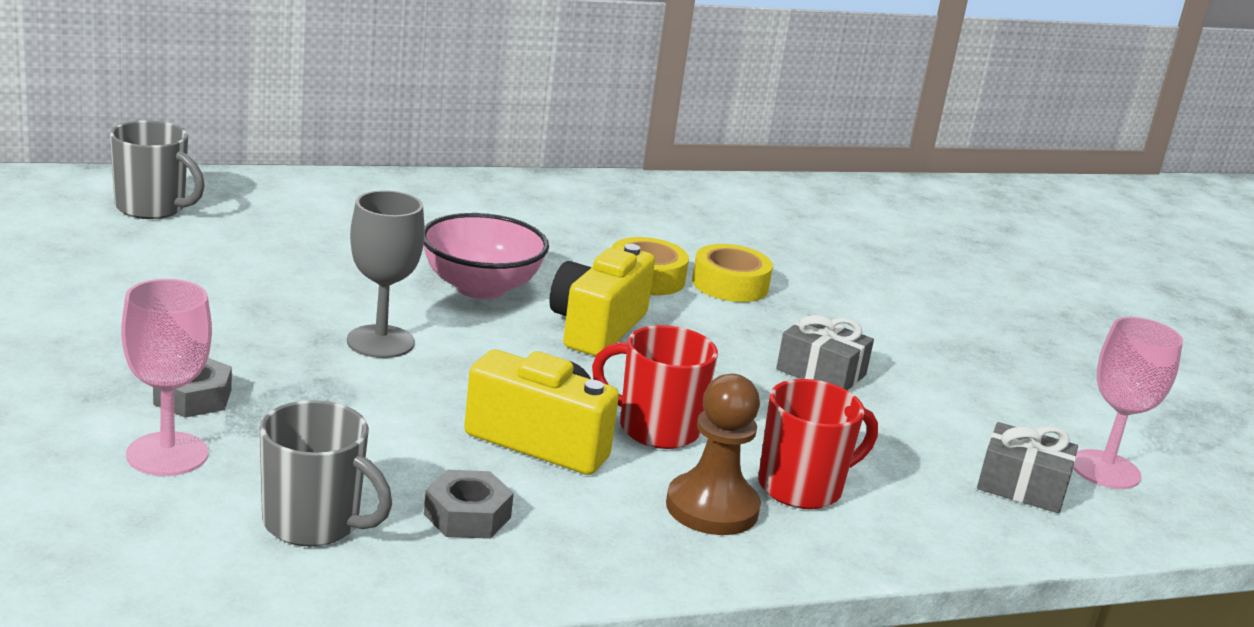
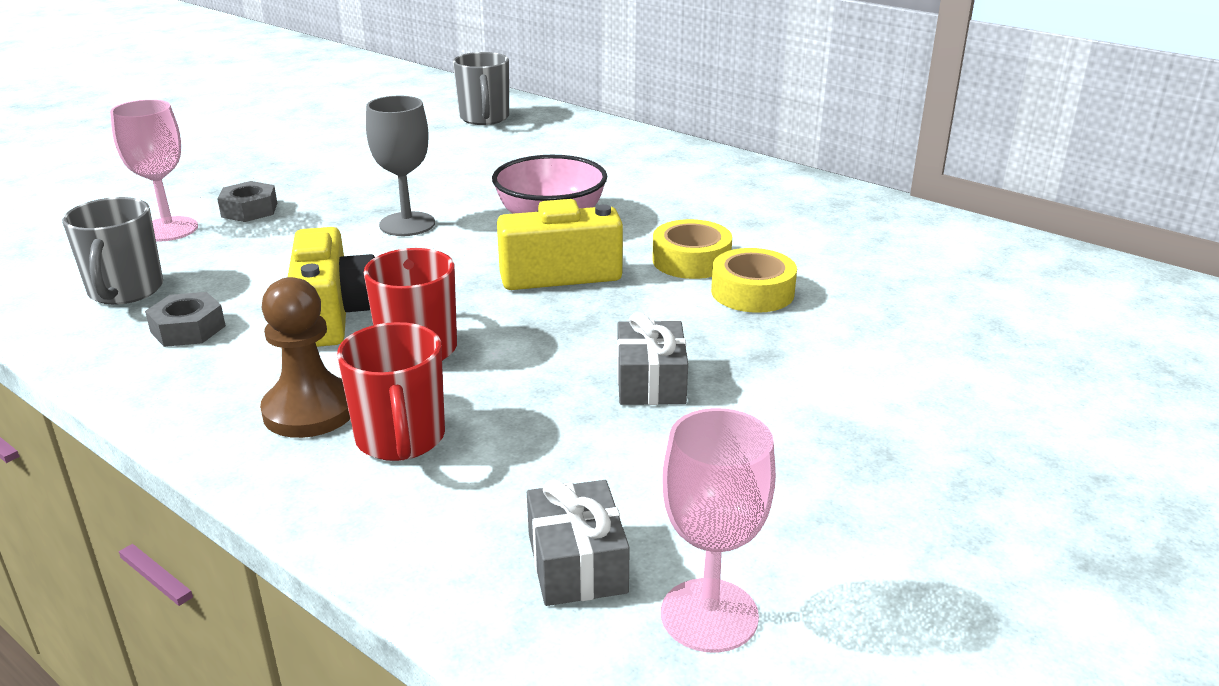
camera: 60 degrees right, 5 degrees up
red mug [758,379,878,509] -> red mug turned 45 degrees clockwise [337,322,445,461]

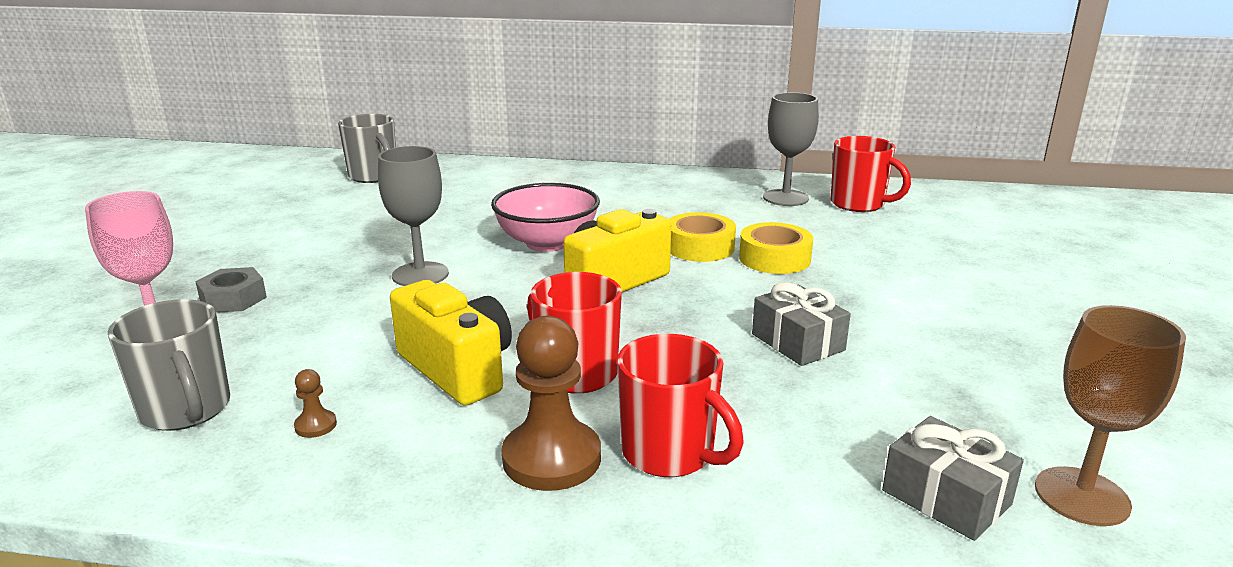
camera: 30 degrees left, 5 degrees down
grey nut [145,292,226,347] -> brown pawn [294,369,337,438]
pink goblet [661,408,776,653] -> brown goblet [1035,305,1186,526]
none -> grey goblet [763,92,819,206]
none -> red mug [831,136,911,212]

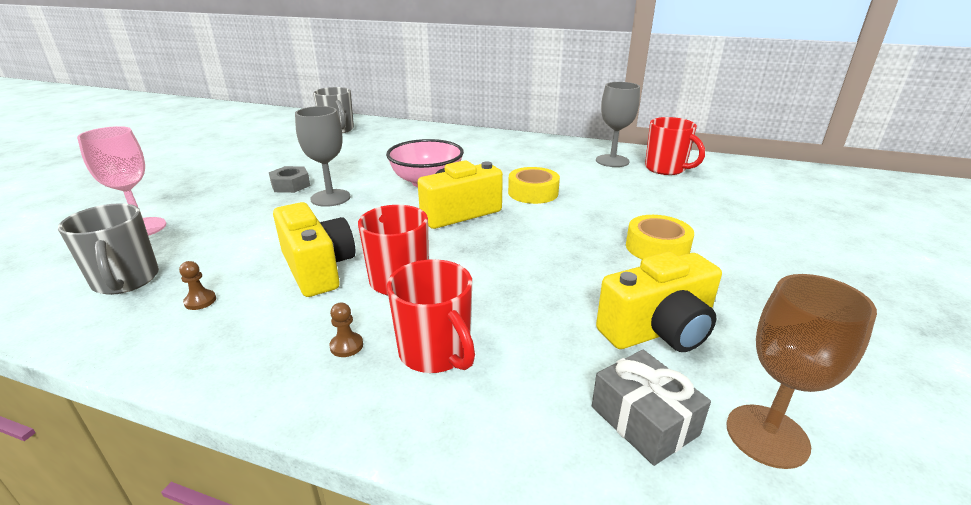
camera: 10 degrees right, 5 degrees up
grey nut [195,267,267,313] -> grey nut moved to [269,166,310,193]
brown pawn [501,316,601,491] -> brown pawn [329,302,363,357], size x0.43
yellow tape [739,222,813,274] -> yellow tape moved to [626,215,694,259]
grey gift [752,282,851,366] -> none
none -> yellow camera [596,252,722,352]

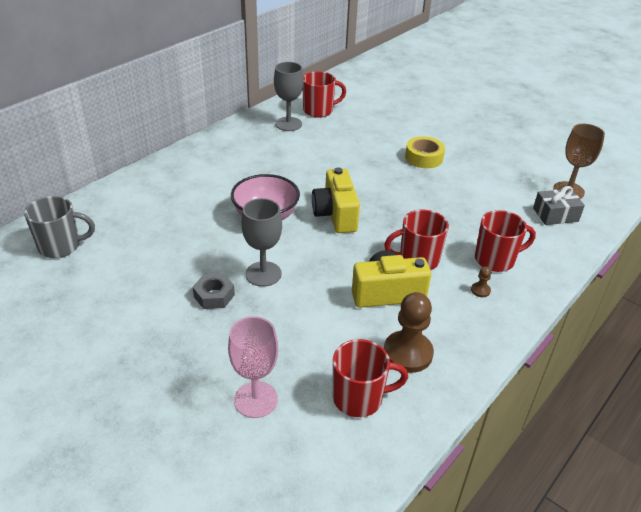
camera: 70 degrees left, 10 degrees up
grey mug [58,203,159,295] -> red mug [333,339,408,417]
brown pawn [179,261,216,310] -> brown pawn [384,292,434,373], size x2.32
yellow tape [508,167,560,204] -> none
yellow camera [596,252,722,352] -> none

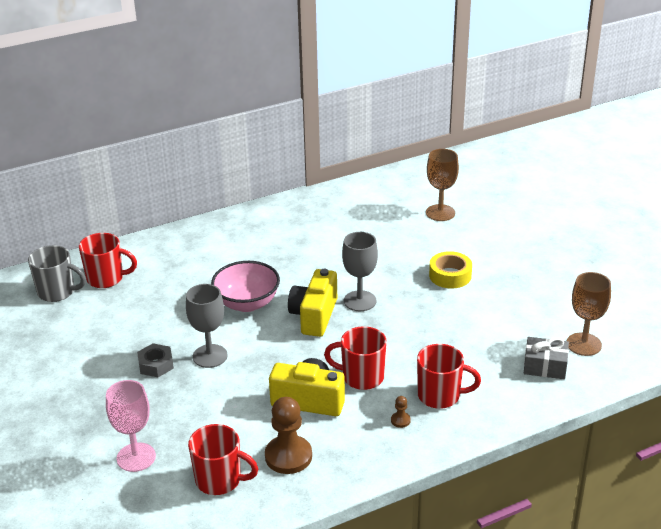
camera: 25 degrees right, 5 degrees down
grey goblet [274,62,304,131] -> grey goblet moved to [342,232,378,311]
red mug [303,71,346,118] -> red mug moved to [79,233,137,288]
none -> brown goblet [426,149,459,221]

